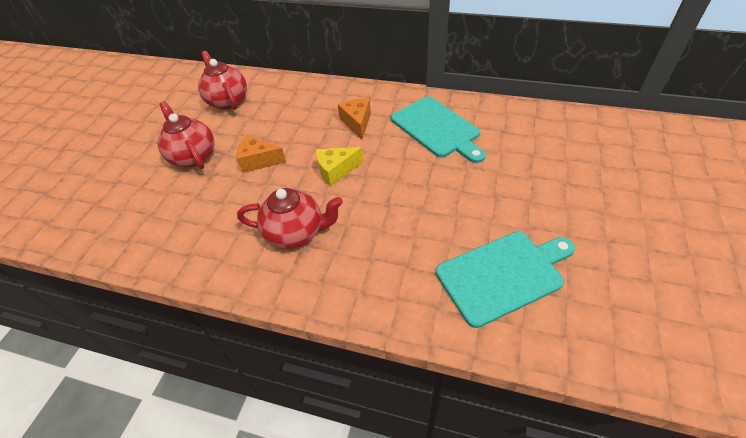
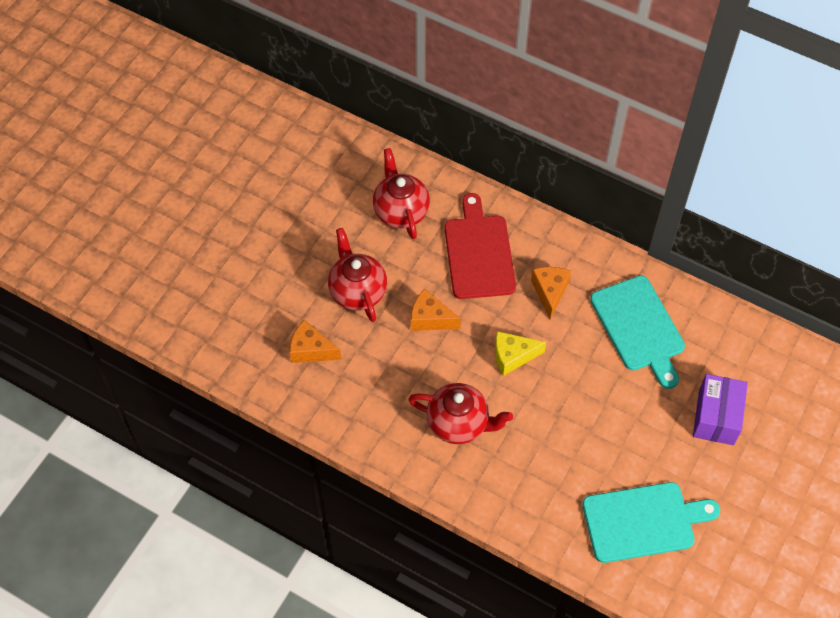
camera: 10 degrees right, 10 degrees up
none -> orange cheese [290,320,341,363]
none -> red cutting board [444,193,516,299]
none -> purple box [693,374,748,445]

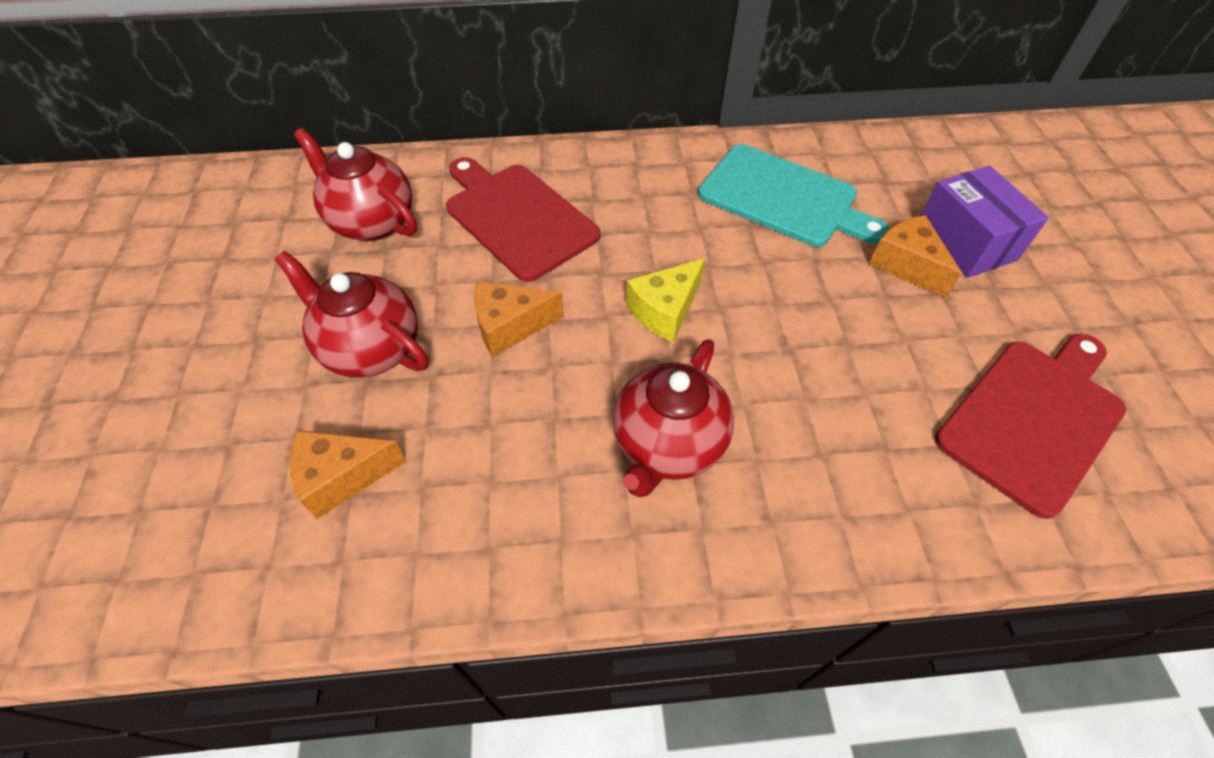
camera: 35 degrees left, 5 degrees down
red teapot [408,383,513,444] -> red teapot turned 135 degrees clockwise [613,339,734,497]
orange cheese [531,267,571,319] -> orange cheese moved to [869,215,962,298]
turquoise cutting board [582,482,720,563] -> red cutting board [935,333,1126,519]

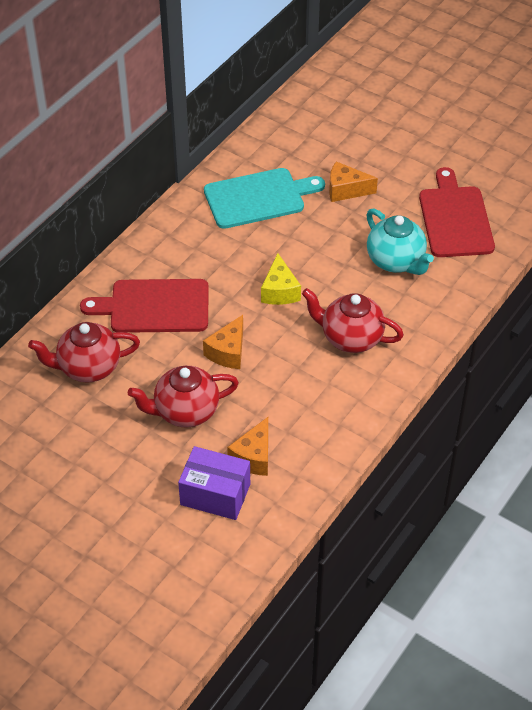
camera: 50 degrees left, 5 degrees down
red teapot [613,339,734,497] -> red teapot turned 135 degrees clockwise [302,288,404,353]
purple box [921,166,1049,278] -> purple box moved to [178,446,250,520]
none -> turquoise teapot [366,208,434,275]

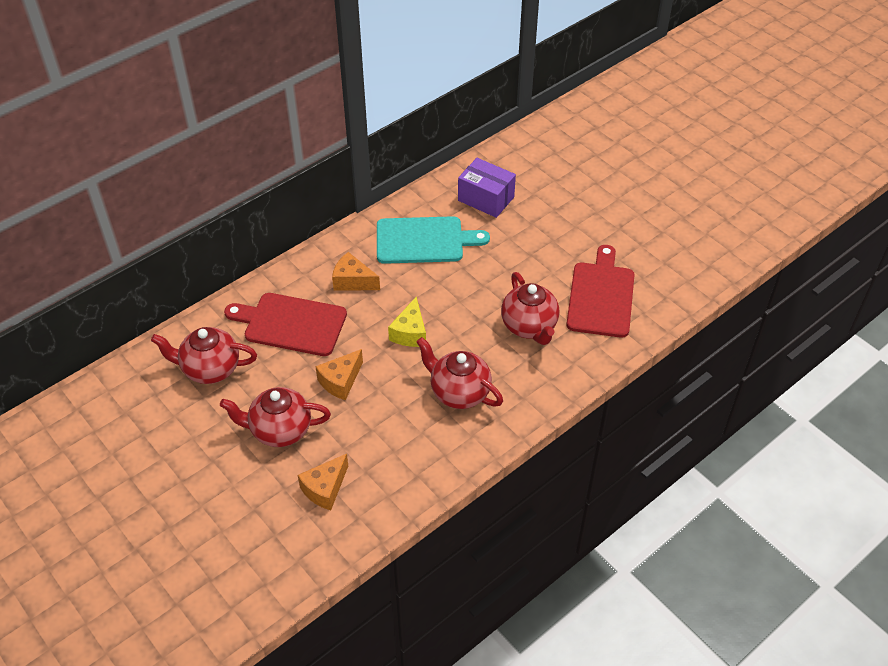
camera: 15 degrees right, 0 degrees up
purple box [178,446,250,520] -> purple box moved to [458,158,516,218]
orange cheese [329,162,378,202] -> orange cheese moved to [332,252,380,291]
turquoise teapot [366,208,434,275] -> red teapot [501,272,559,345]

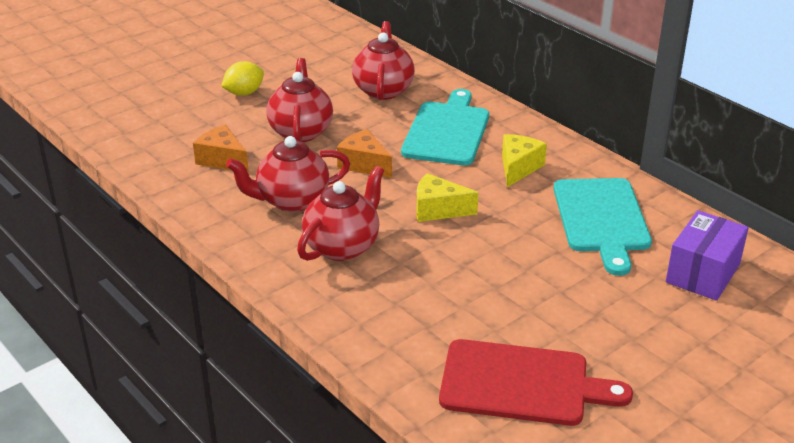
camera: 90 degrees right, 15 degrees down
red cutting board [224,293,347,356] -> turquoise cutting board [401,89,489,166]
orange cheese [332,252,380,291] -> yellow cheese [502,134,547,187]
red teapot [501,272,559,345] -> red teapot moved to [226,136,350,212]
none -> yellow lemon [221,61,264,96]

